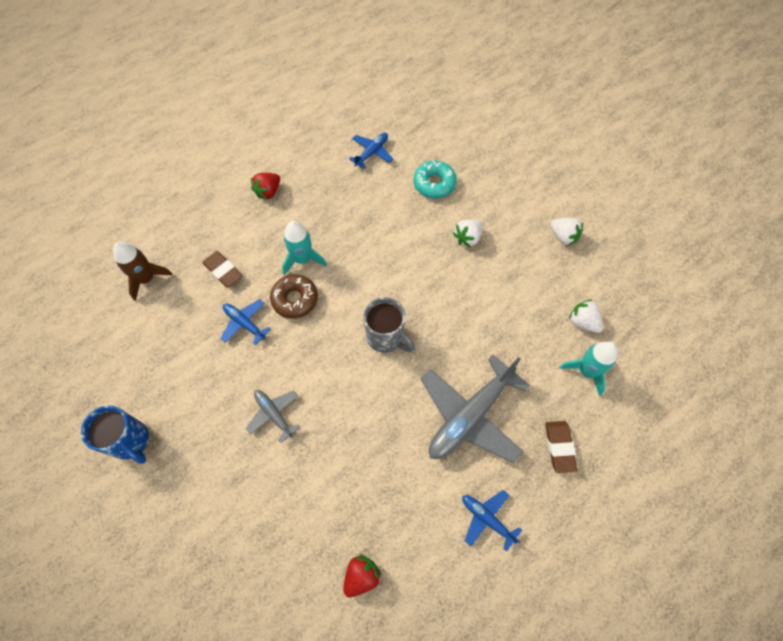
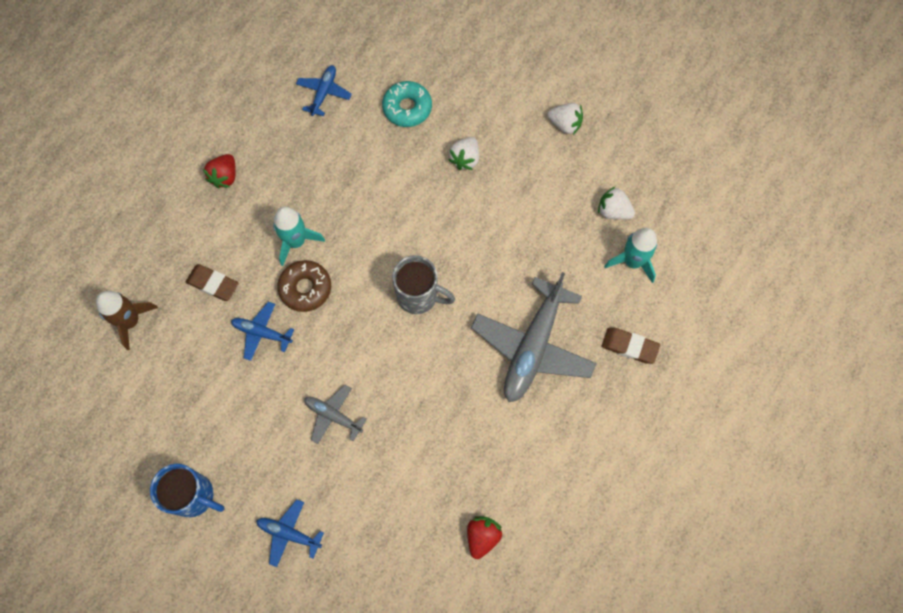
camera: 20 degrees left, 5 degrees up
blue plane [462,490,522,551] -> blue plane moved to [256,499,324,567]
brown eraser [545,421,578,473] -> brown eraser turned 45 degrees counterclockwise [601,328,660,364]

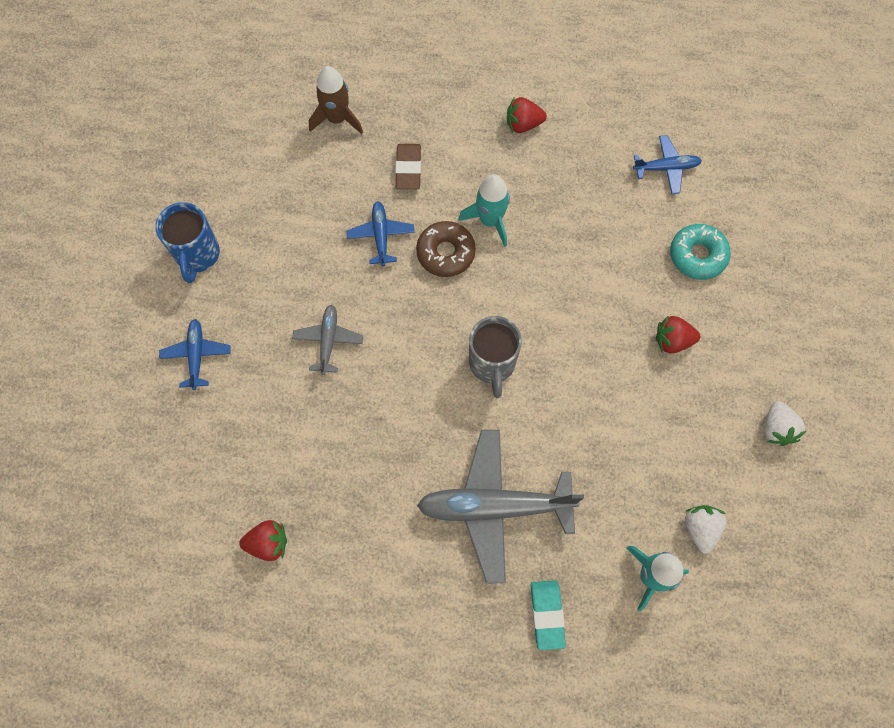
camera: 65 degrees right, 0 degrees up
white strawberry [448,137,479,170] -> red strawberry [656,316,700,354]
brown eraser [601,328,660,364] -> turquoise eraser [531,580,566,650]

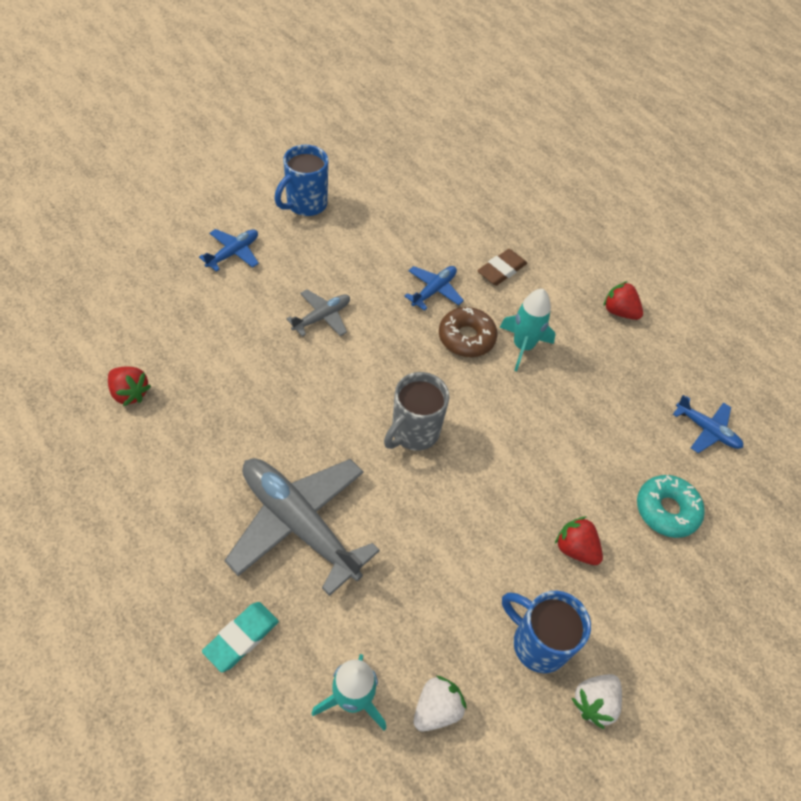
camera: 40 degrees right, 15 degrees down
brown rocket [309,66,363,134] -> none
none -> blue mug [502,590,591,673]

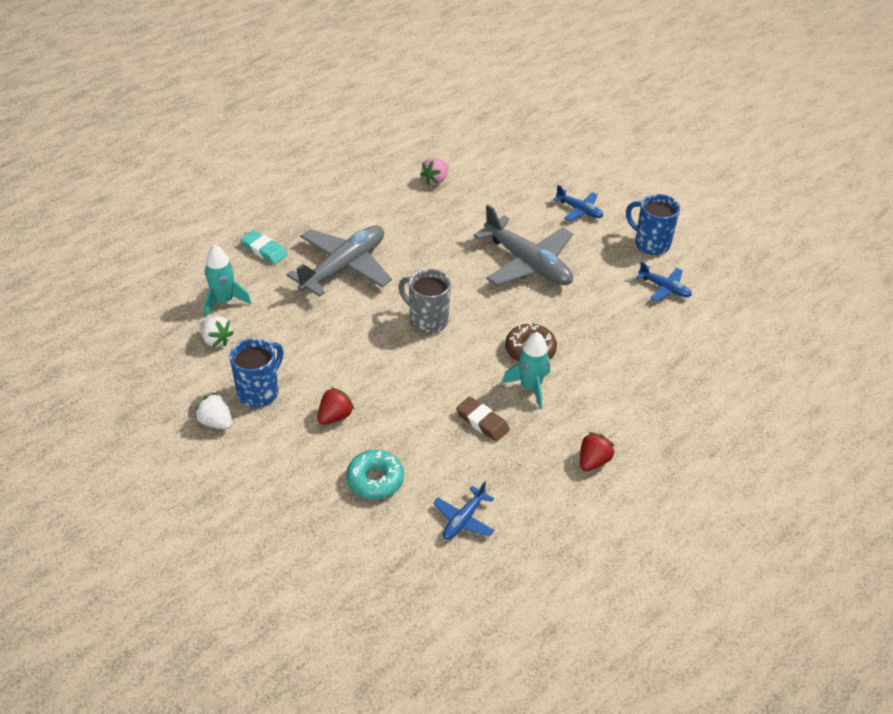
camera: 90 degrees right, 10 degrees down
red strawberry [108,366,151,406] -> pink strawberry [420,158,449,185]
grey plane [286,289,350,337] -> grey plane [473,205,573,286], size x2.03
blue plane [404,266,464,311] -> blue plane moved to [636,261,692,302]
brown eraser [477,249,527,286] -> brown eraser moved to [456,397,510,442]

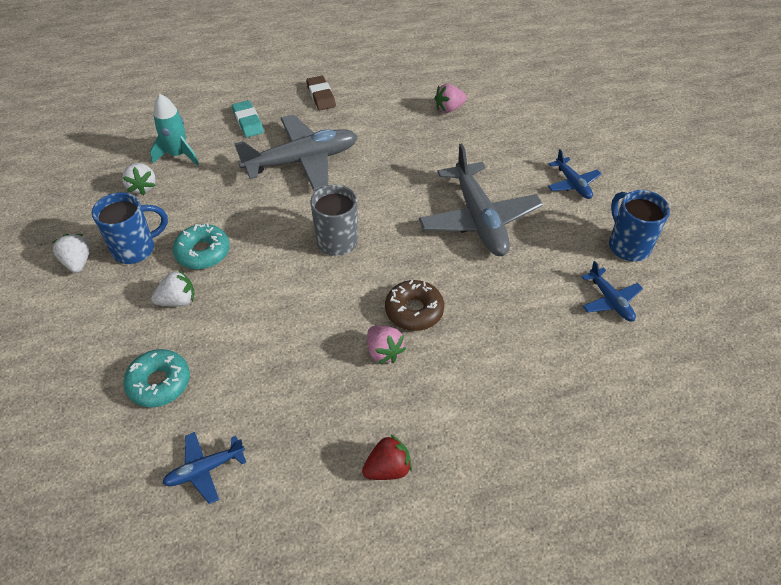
camera: 30 degrees right, 5 degrees up
red strawberry [317,387,354,425] -> white strawberry [151,270,194,307]
brown eraser [456,397,510,442] -> brown eraser moved to [306,76,336,110]
turquoise rocket [502,332,550,409] -> pink strawberry [367,326,406,364]
none -> turquoise donut [173,223,230,269]

